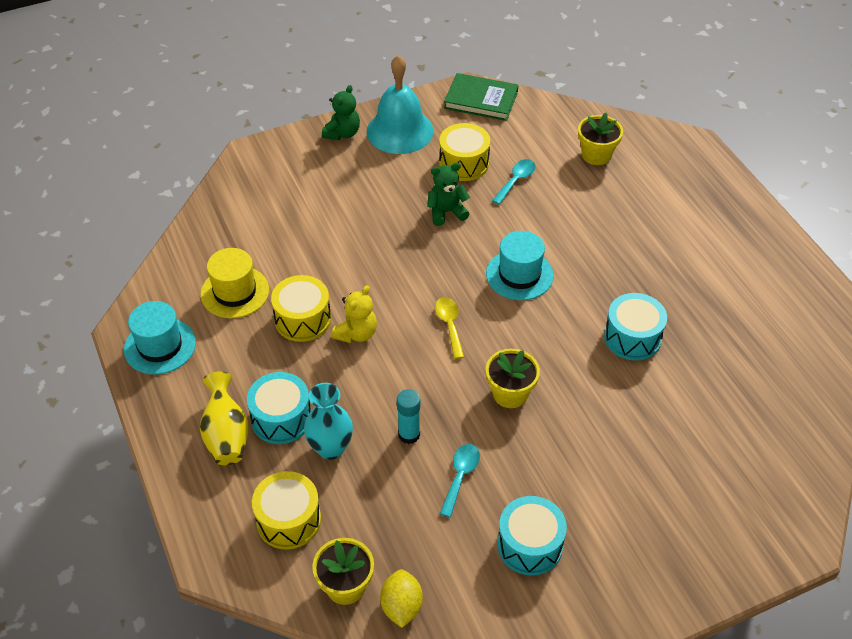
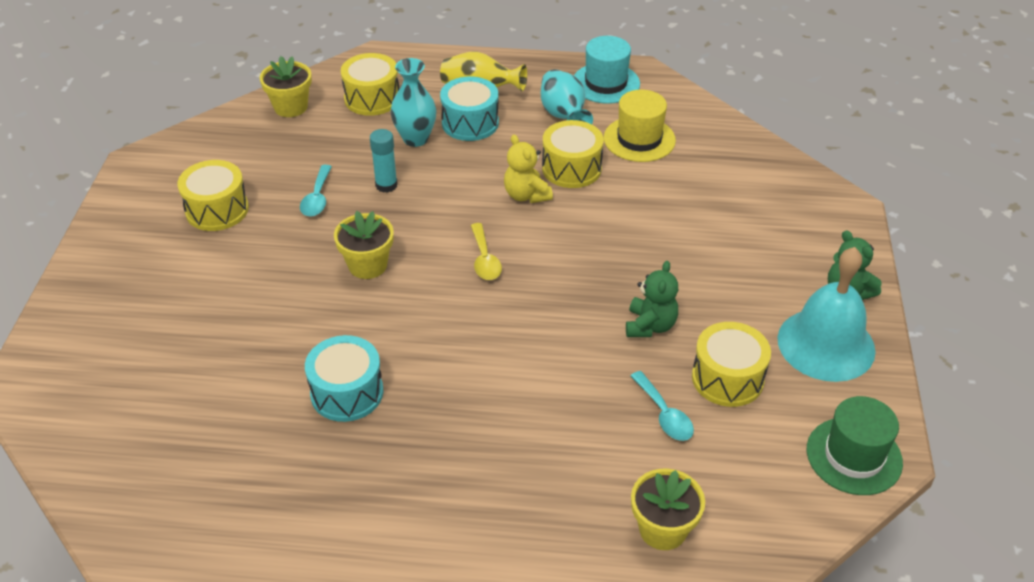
camera: 120 degrees right, 5 degrees down
yellow lemon [380,569,423,628] -> none
yellow spoon [435,297,464,359] -> yellow spoon turned 60 degrees clockwise [471,223,502,280]
turquoise spoon [440,444,480,517] -> turquoise spoon turned 45 degrees clockwise [300,165,332,217]
green book [444,73,518,121] -> green hat [807,396,903,495]
turquoise hat [486,231,554,300] -> none
turquoise drum [497,496,567,576] -> yellow drum [177,160,249,231]
none -> turquoise vase [541,69,593,124]

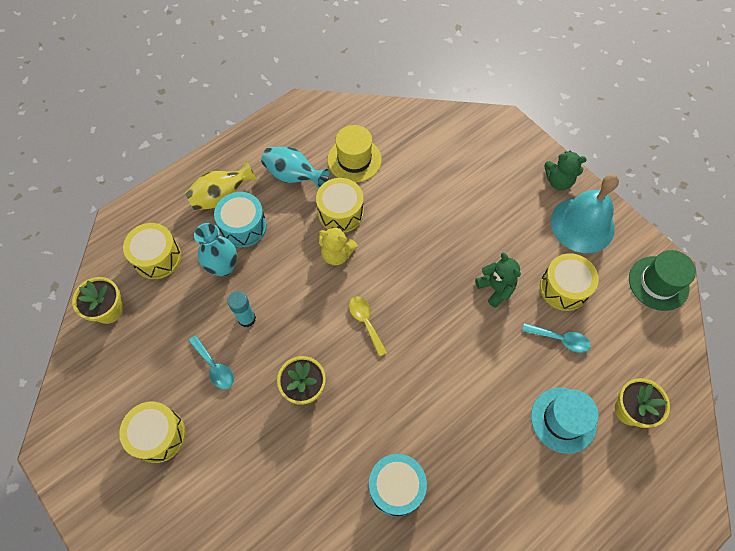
camera: 45 degrees left, 20 degrees up
yellow spoon [471,223,502,280] -> yellow spoon turned 150 degrees counterclockwise [349,296,387,357]
turquoise hat [574,36,640,104] -> turquoise hat moved to [531,387,599,454]

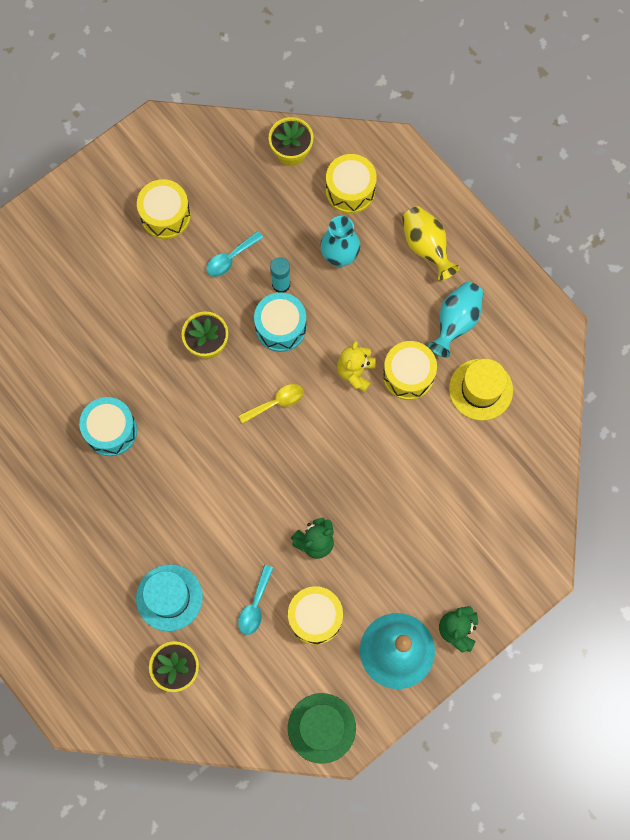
camera: 90 degrees right, 10 degrees up
turquoise drum [214,192,267,247] -> turquoise drum moved to [254,293,306,352]

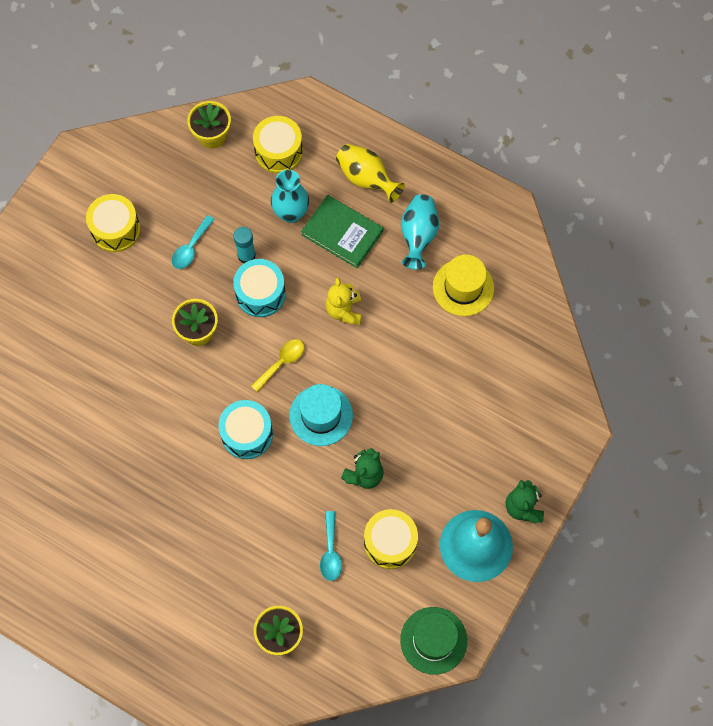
camera: 20 degrees left, 5 degrees down
turquoise drum [79,397,137,456] -> turquoise drum moved to [218,400,273,459]
turquoise hat [136,564,203,631] -> turquoise hat moved to [289,384,353,446]
yellow drum [383,341,437,400] -> none
none -> green book [301,195,383,268]

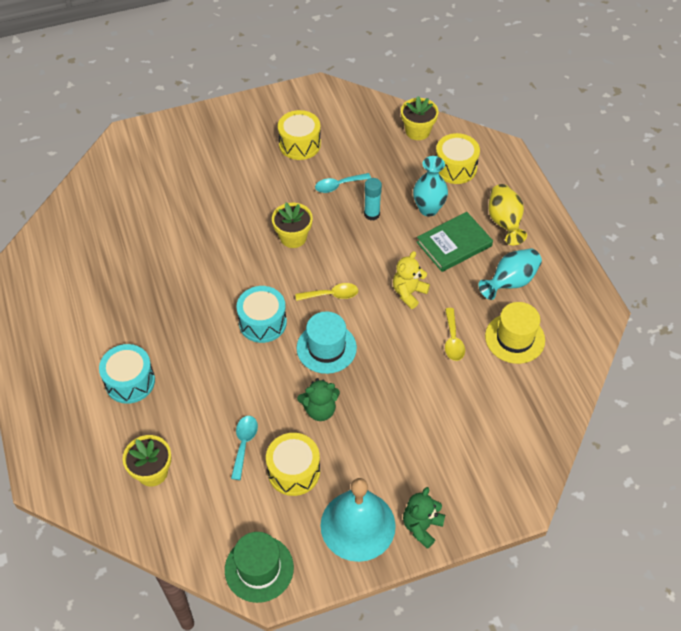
camera: 40 degrees right, 15 degrees down
turquoise drum [233,259,286,317] -> turquoise drum moved to [99,344,155,404]
green book [301,195,383,268] -> green book turned 75 degrees clockwise [417,212,493,272]
turquoise spoon [320,511,342,581] -> turquoise spoon turned 150 degrees clockwise [231,416,258,480]
none -> yellow spoon [445,308,465,361]

